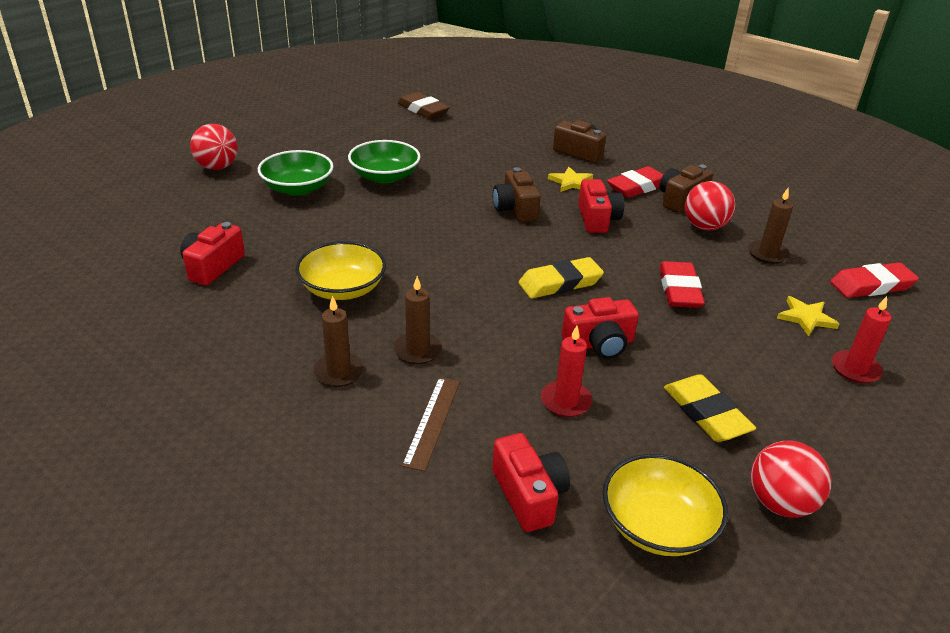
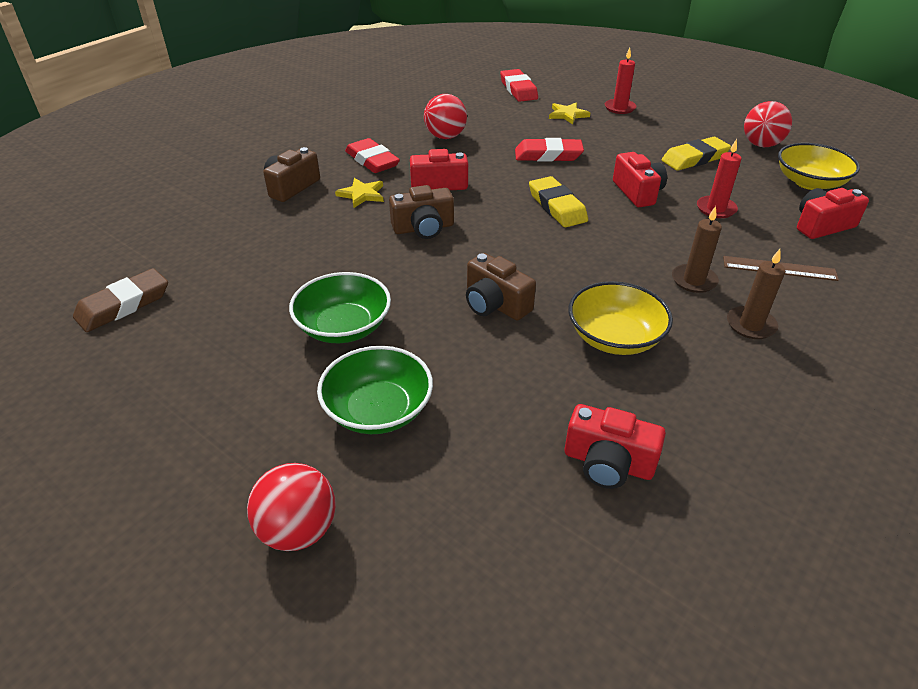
camera: 90 degrees left, 5 degrees up
brown camera [660,164,713,213] -> brown camera moved to [466,253,536,321]
brown candle [748,188,793,264] -> none

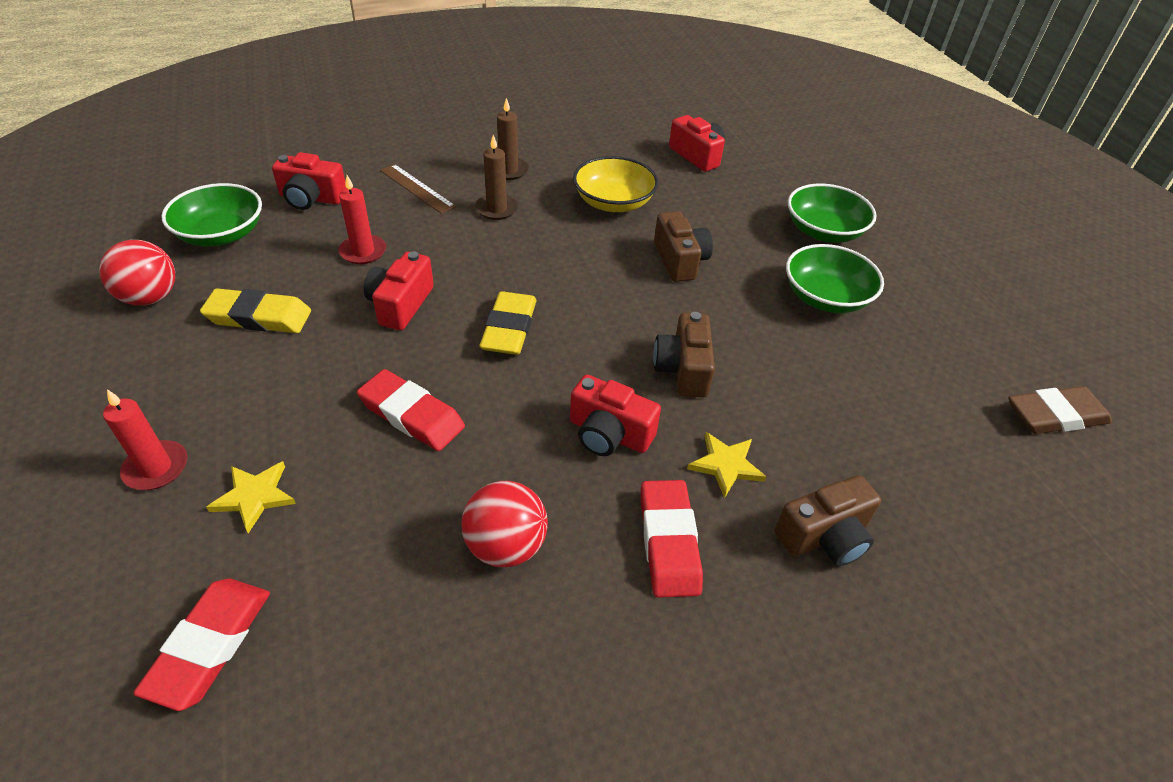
camera: 150 degrees left, 5 degrees up
red ball [247,463,336,551] -> none
brown camera [389,185,454,239] -> brown camera turned 105 degrees counterclockwise [653,312,715,397]
yellow bowl [778,143,860,190] -> green bowl [161,183,262,246]

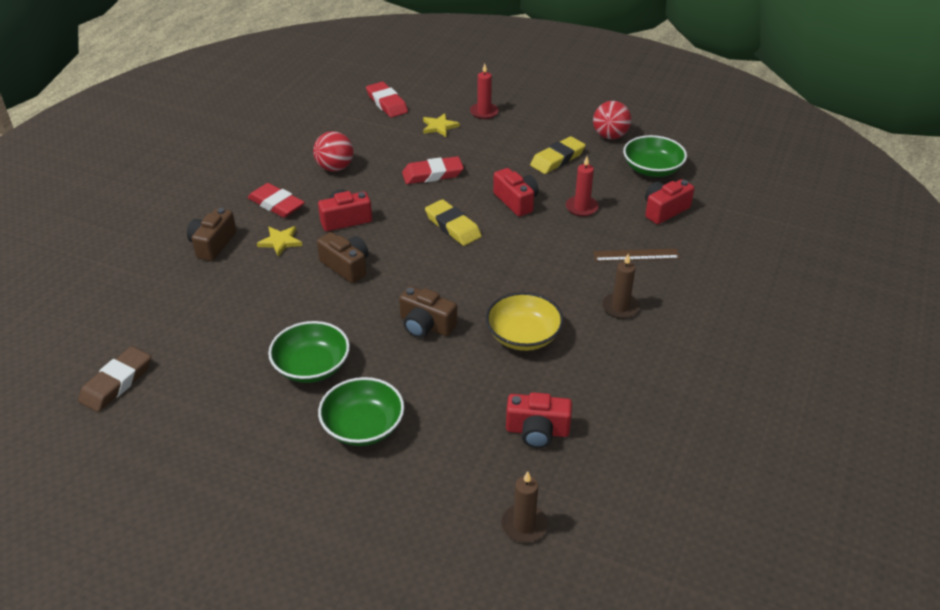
camera: 135 degrees right, 5 degrees down
brown candle [475,135,518,220] -> brown candle moved to [501,471,548,543]

